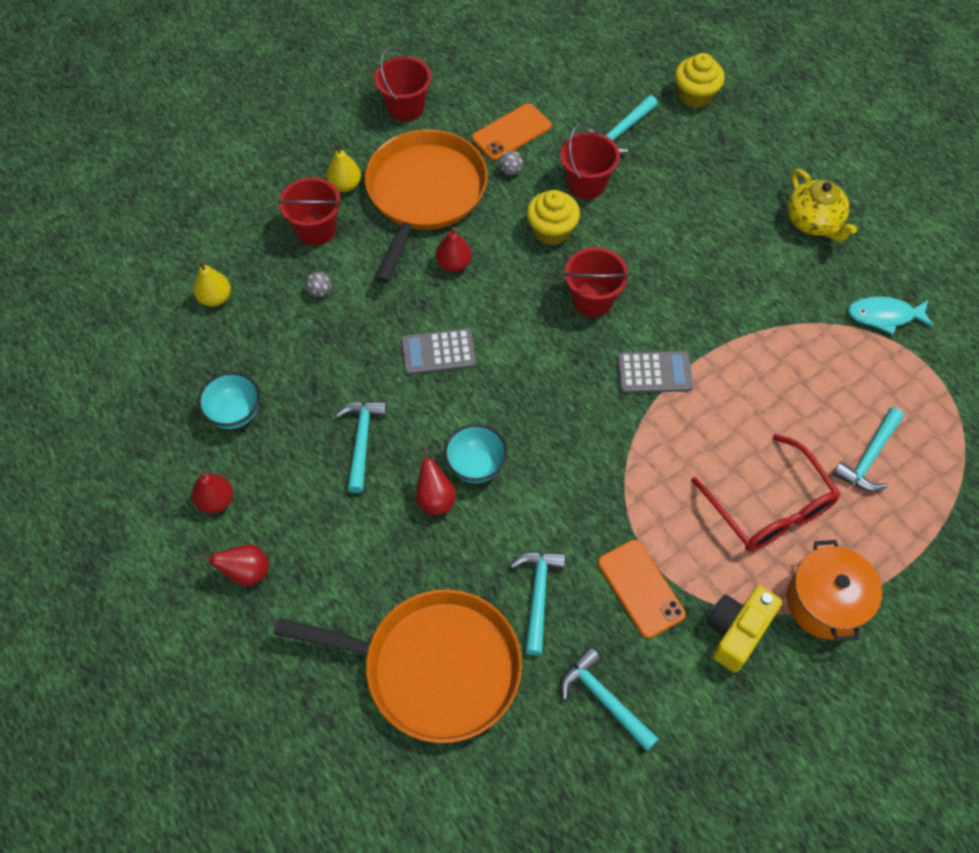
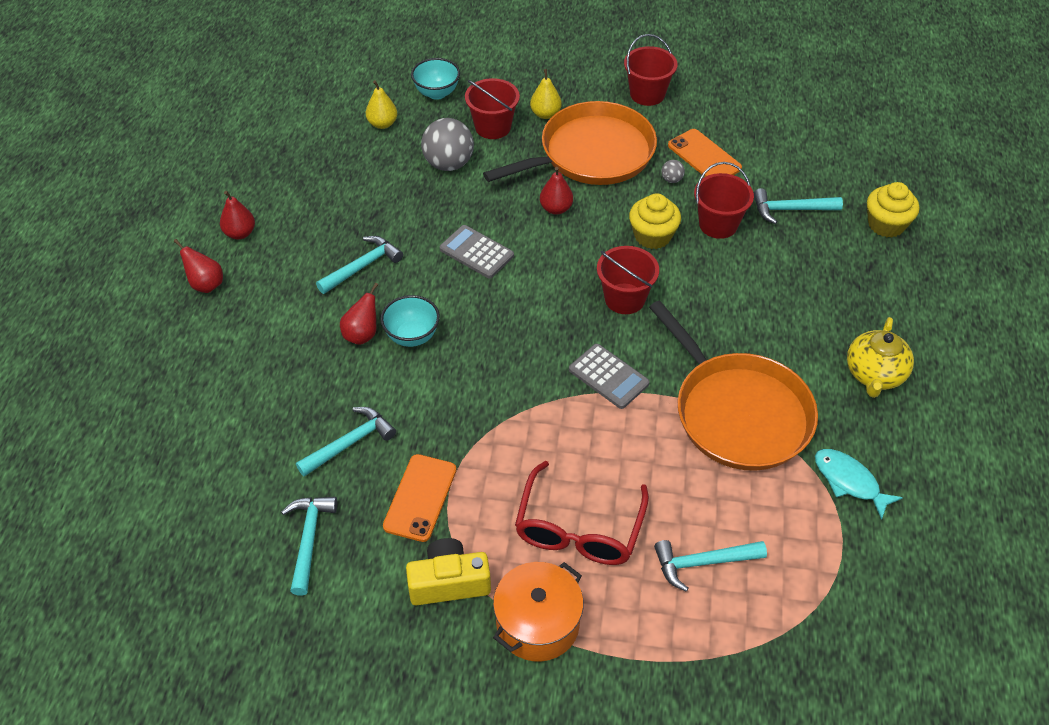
camera: 45 degrees right, 10 degrees down
turquoise bowl [198,372,260,429] -> turquoise bowl moved to [411,58,460,100]
orange pan [274,590,522,743] -> orange pan moved to [649,301,818,471]
grey ball [305,272,331,297] -> grey ball [421,118,474,171], size x2.27
orange phone [472,103,552,160] -> orange phone turned 45 degrees clockwise [668,129,742,177]

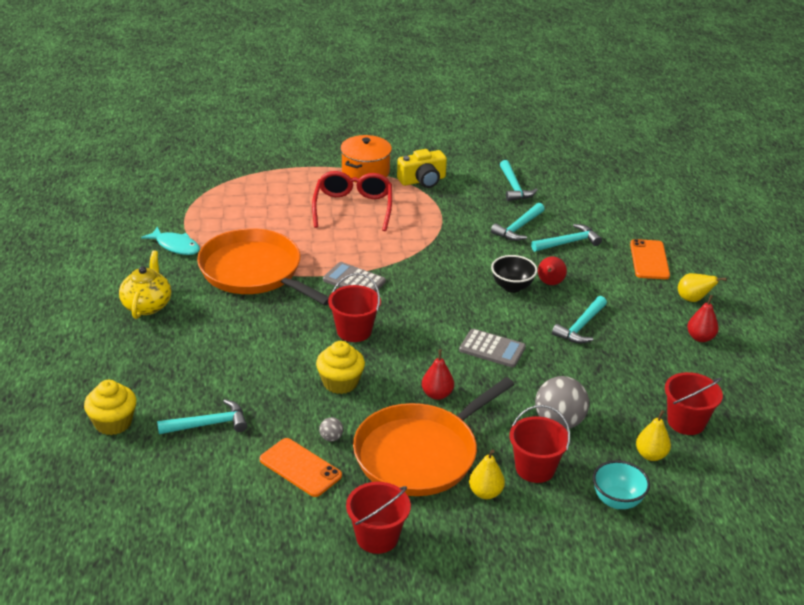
camera: 165 degrees right, 15 degrees down
red pear [174,239,223,293] -> yellow pear [678,273,727,302]
turquoise bowl [380,295,440,347] -> black bowl [491,255,537,293]
orange phone [383,454,456,542] -> orange phone moved to [630,239,670,279]
turquoise hammer [654,540,767,592] -> turquoise hammer moved to [531,224,602,252]
red bucket [694,162,754,239] -> red bucket moved to [665,372,723,435]

